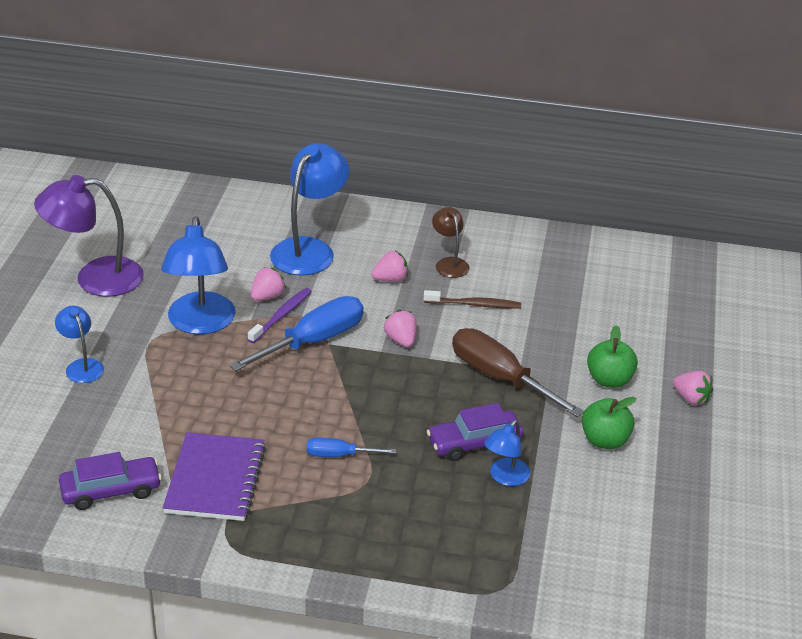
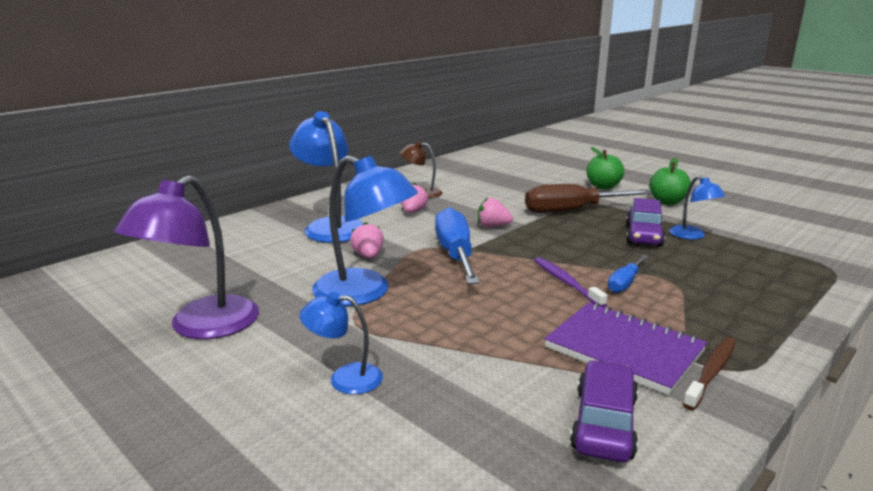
camera: 55 degrees left, 15 degrees down
purple toothbrush [248,288,312,343] -> purple toothbrush moved to [534,257,608,307]
brown toothbrush [423,290,521,309] -> brown toothbrush moved to [683,337,736,410]
pink strawberry [673,371,713,405] -> none

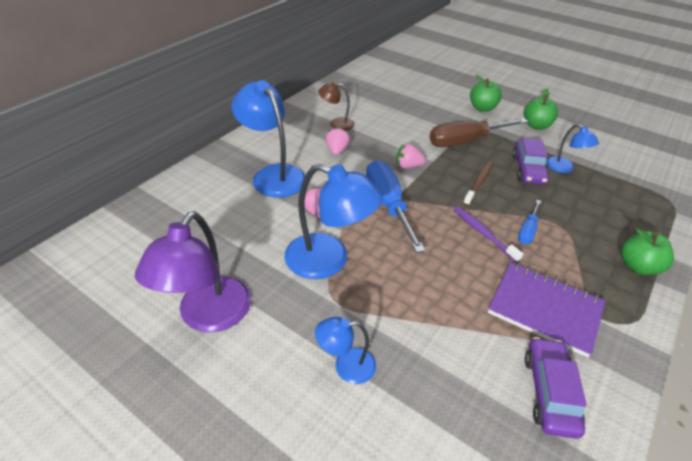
camera: 10 degrees left, 20 degrees up
brown toothbrush [683,337,736,410] -> brown toothbrush moved to [463,161,493,206]
none -> green apple [621,228,674,275]

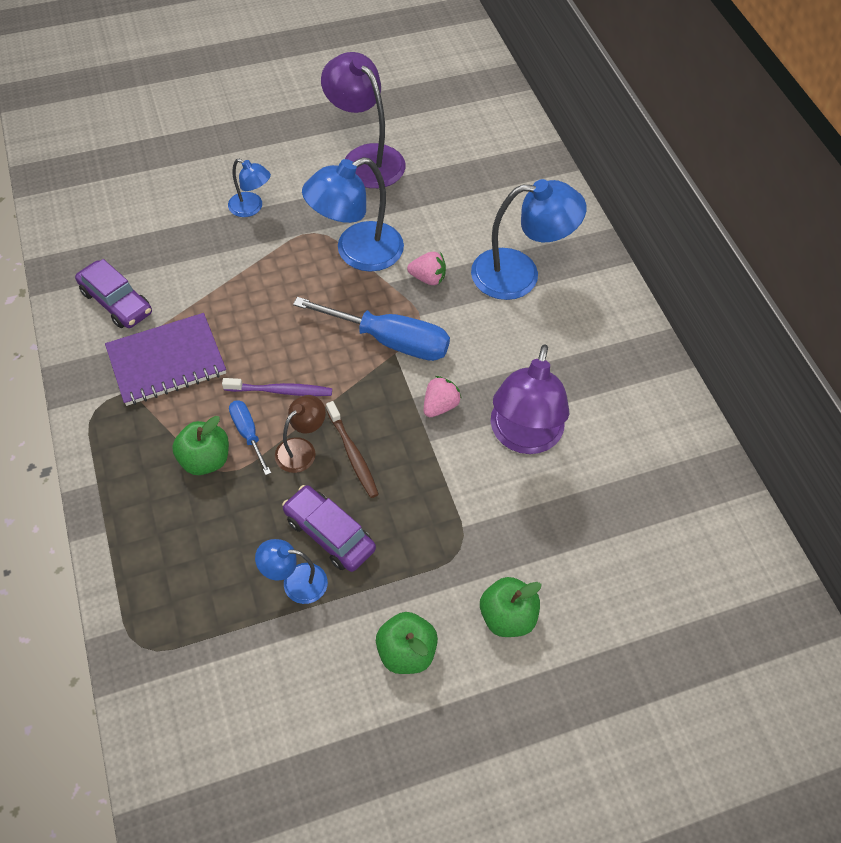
camera: 125 degrees right, 15 degrees up
blue lamp [315,317,376,384] -> blue lamp turned 90 degrees clockwise [228,159,271,217]
brown lamp [318,81,355,131] -> brown lamp moved to [275,395,326,473]
pink strawberry [326,127,350,155] -> none
brown screwdriver [429,118,528,147] -> none
green apple [621,228,674,275] -> green apple moved to [172,416,229,475]
none -> purple lamp [490,344,569,454]

